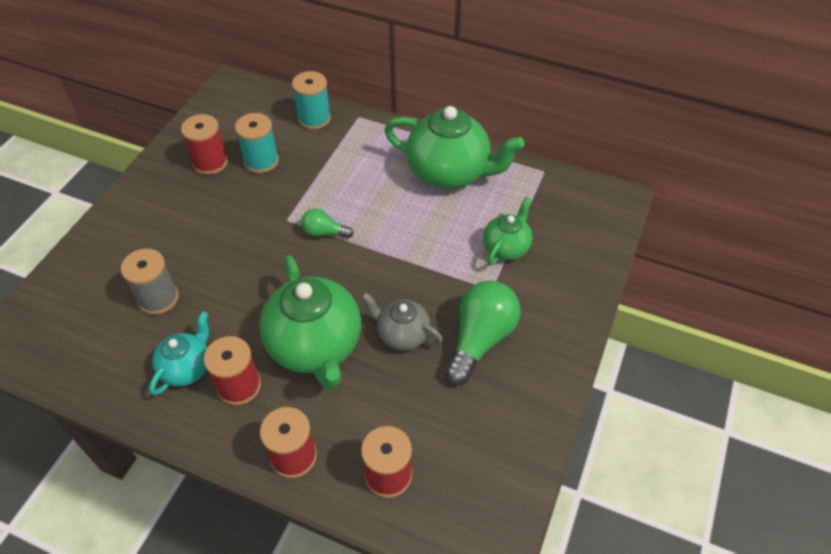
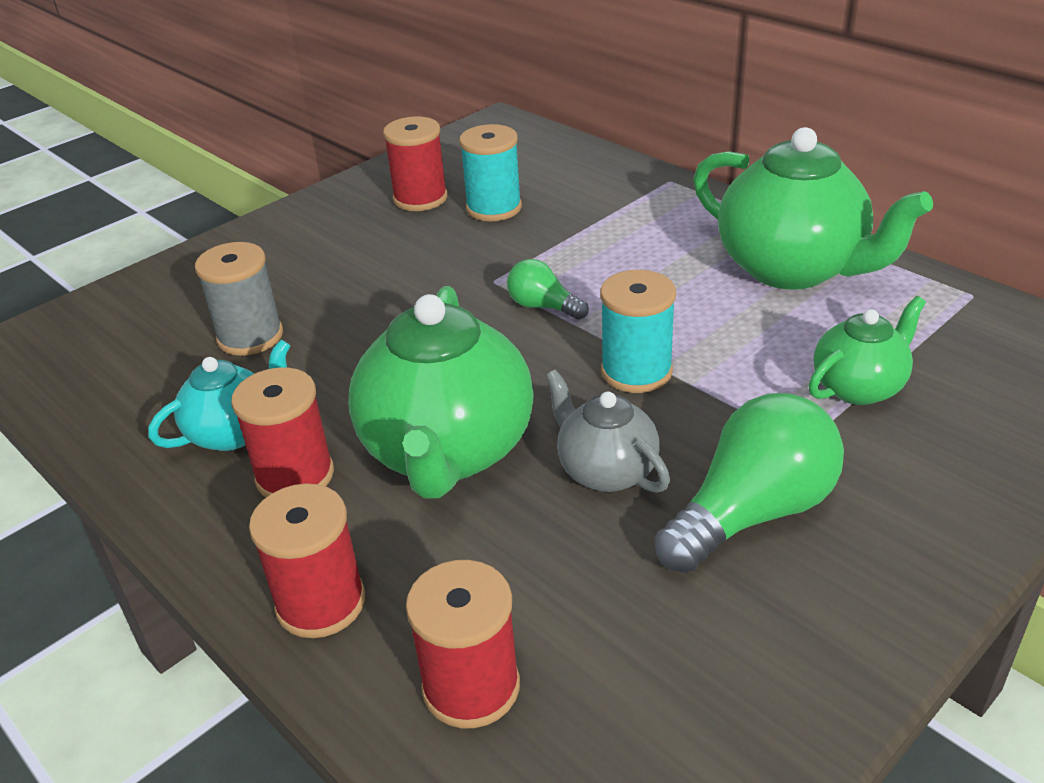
camera: 25 degrees right, 15 degrees down
turquoise spool [292,71,331,130] -> turquoise spool moved to [600,270,676,393]

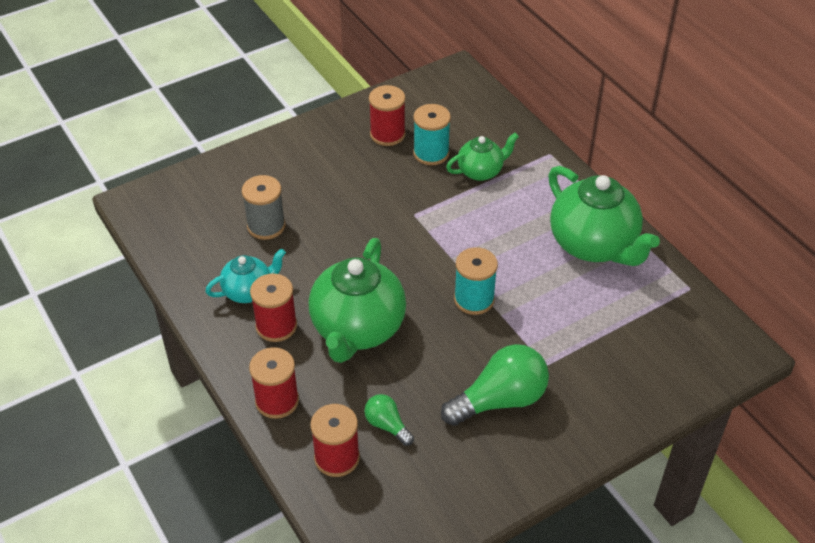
camera: 10 degrees right, 10 degrees up
green light bulb [507,259,589,320] -> green light bulb moved to [364,394,414,446]
grey teapot [545,369,670,493] -> none
green teapot [808,296,926,405] -> green teapot moved to [446,133,519,181]

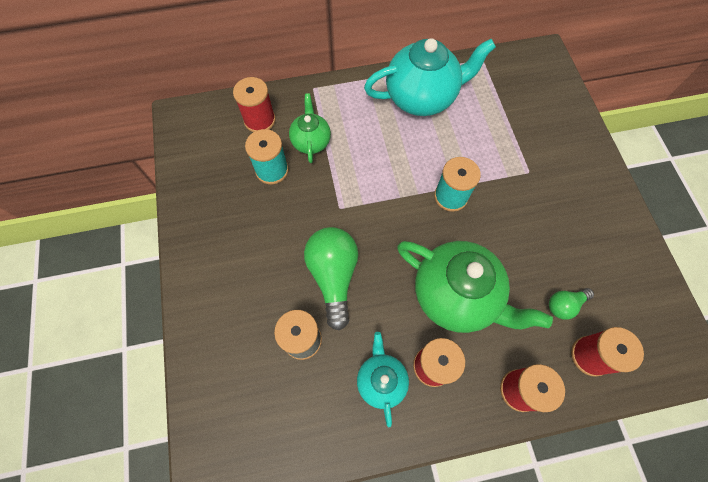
camera: 70 degrees left, 20 degrees up
red spool [369,85,406,146] -> red spool moved to [233,77,275,132]
green light bulb [441,344,549,426] -> green light bulb moved to [304,227,358,330]
green teapot [548,166,660,266] -> turquoise teapot [364,38,496,116]

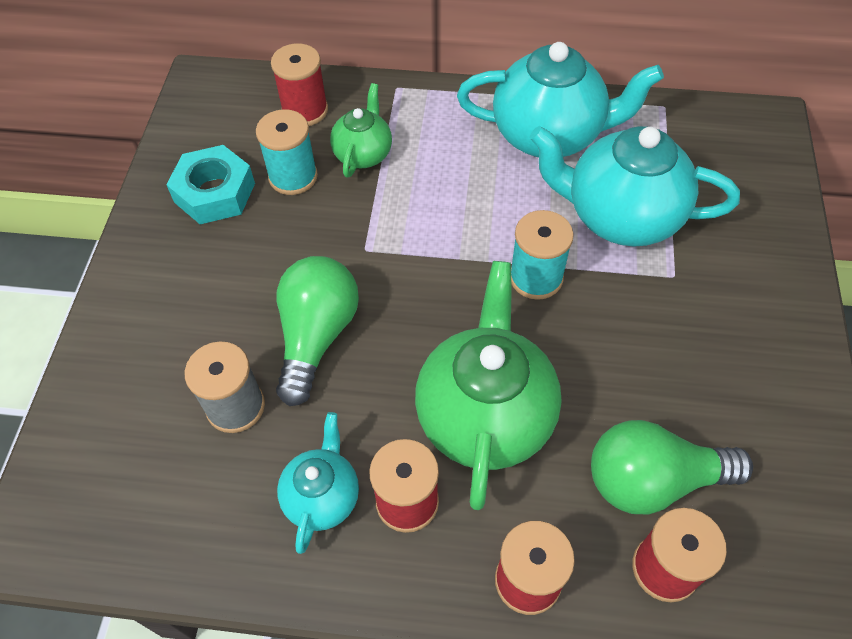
camera: 20 degrees right, 10 degrees down
green teapot [397,241,553,333] -> green teapot turned 135 degrees counterclockwise [415,261,562,510]
green light bulb [549,288,594,320] -> green light bulb [591,420,753,515], size x1.91
none -> turquoise nut [166,145,255,224]
none -> turquoise teapot [529,126,740,247]

